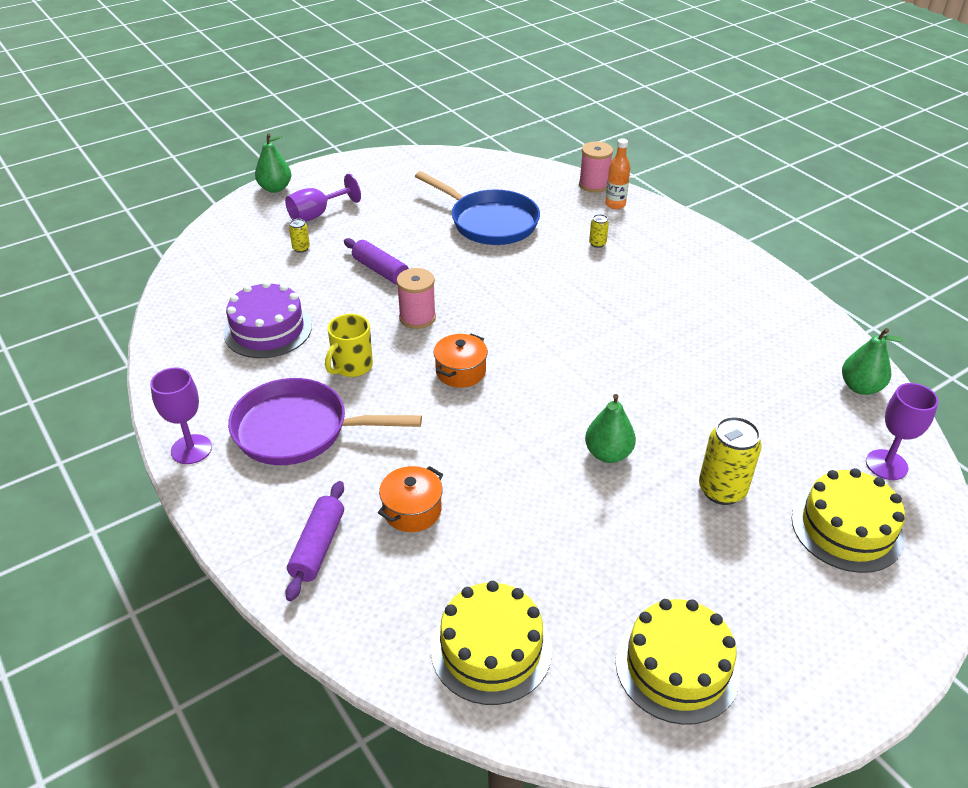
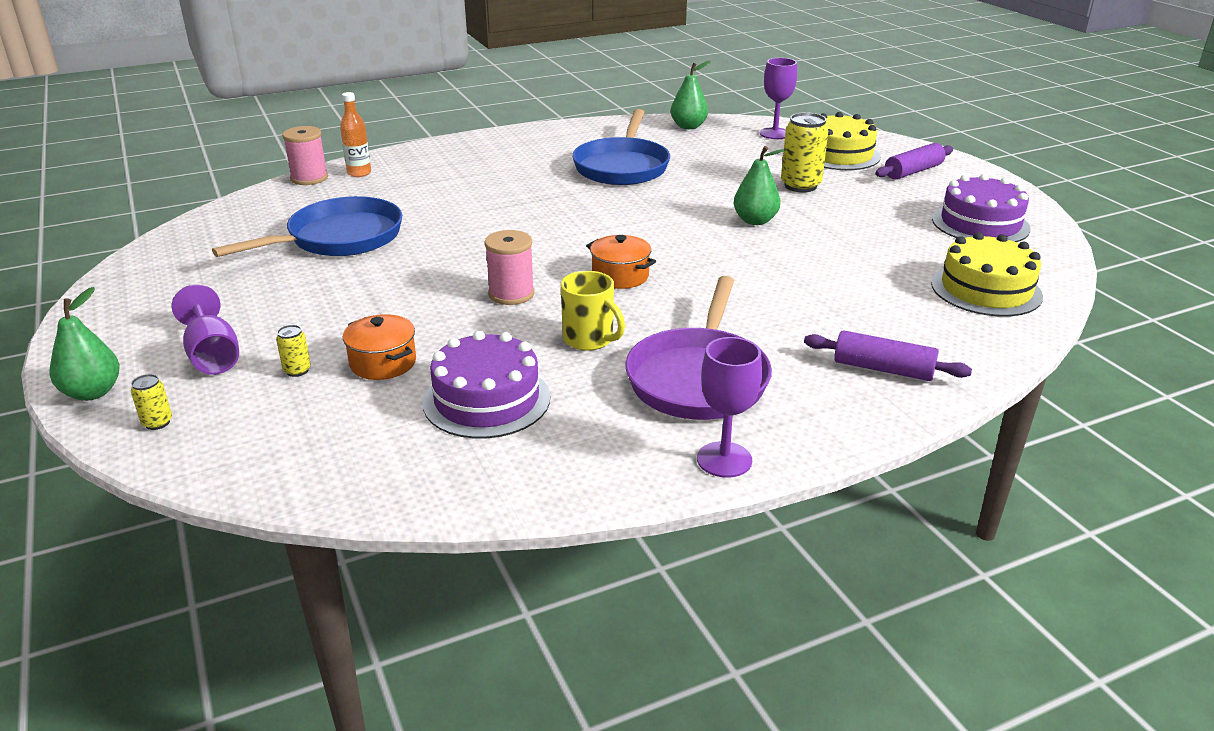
camera: 80 degrees left, 10 degrees down
purple rolling pin [344,238,409,285] -> purple rolling pin moved to [875,143,953,179]
orange pot [378,466,443,532] -> orange pot moved to [343,314,416,380]
yellow can [589,214,609,248] -> yellow can moved to [131,374,172,430]
yellow cake [615,599,740,725] -> purple cake [932,174,1031,242]
none -> blue pan [572,109,670,185]

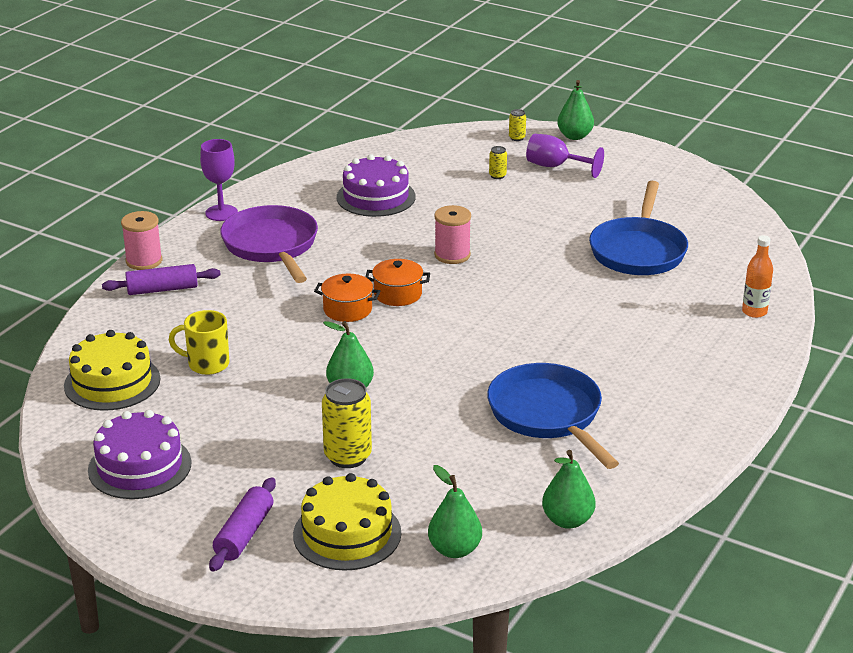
camera: 145 degrees right, 0 degrees up
pink spool [282,126,328,185] -> pink spool moved to [121,211,162,270]
orange pot [343,314,416,380] -> orange pot moved to [314,274,381,322]
yellow mug [561,271,625,351] -> yellow mug moved to [169,310,229,375]
purple goblet [760,58,797,139] -> green pear [428,465,482,558]

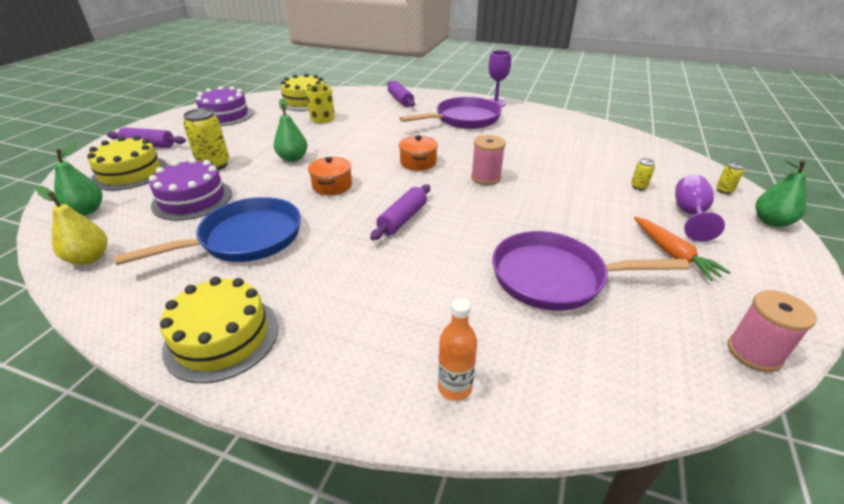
camera: 80 degrees right, 5 degrees up
pink spool [121,211,162,270] -> pink spool moved to [728,290,817,372]
orange pot [314,274,381,322] -> orange pot moved to [308,157,352,195]
purple cake [337,154,416,217] -> purple cake moved to [149,158,232,221]
green pear [542,450,595,529] -> yellow pear [36,186,107,265]
blue pan [589,181,688,275] -> purple pan [492,231,690,311]
none -> yellow cake [160,277,278,383]
none -> purple rolling pin [370,184,430,241]
none -> orange carrot [634,217,731,281]

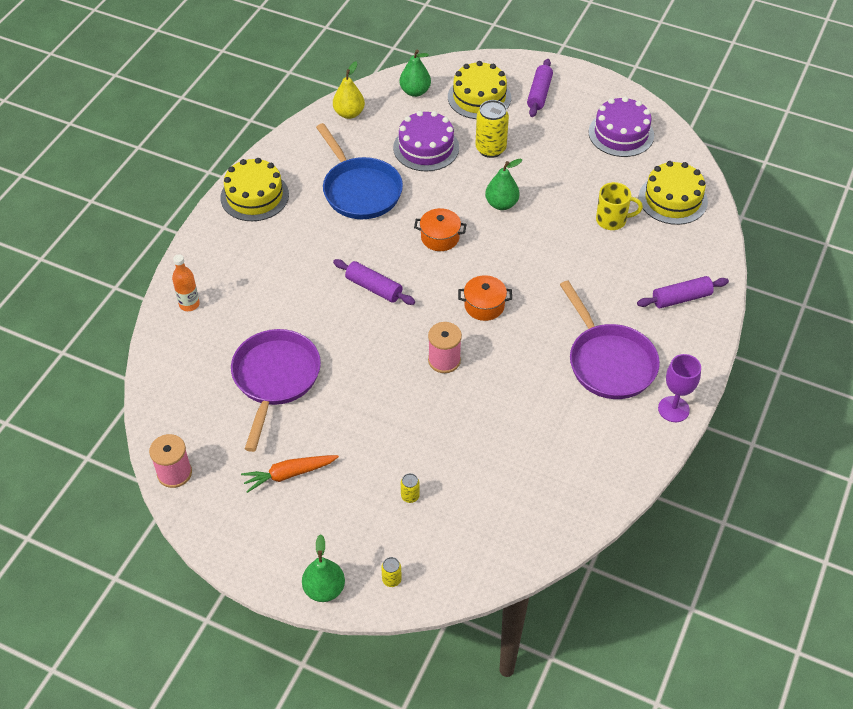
camera: 95 degrees right, 15 degrees up
purple goblet [675,175,725,242] -> none

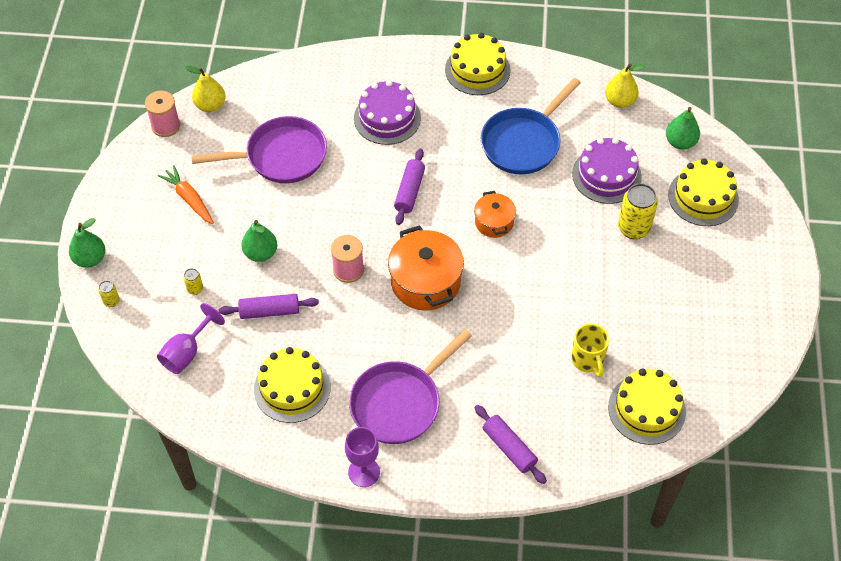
camera: 70 degrees right, 5 degrees up
orange bottle [172,254,200,311] -> none
orange pot [458,275,512,321] -> orange pot [388,225,464,311], size x1.75
green pear [485,159,522,210] -> green pear moved to [241,220,277,262]
purple rolling pin [527,59,553,117] -> purple rolling pin moved to [218,294,319,319]
purple cake [589,96,654,157] -> purple cake moved to [354,80,421,145]
none -> purple goblet [157,303,225,374]
none -> yellow pear [185,66,226,112]
none -> yellow cake [254,347,330,423]

